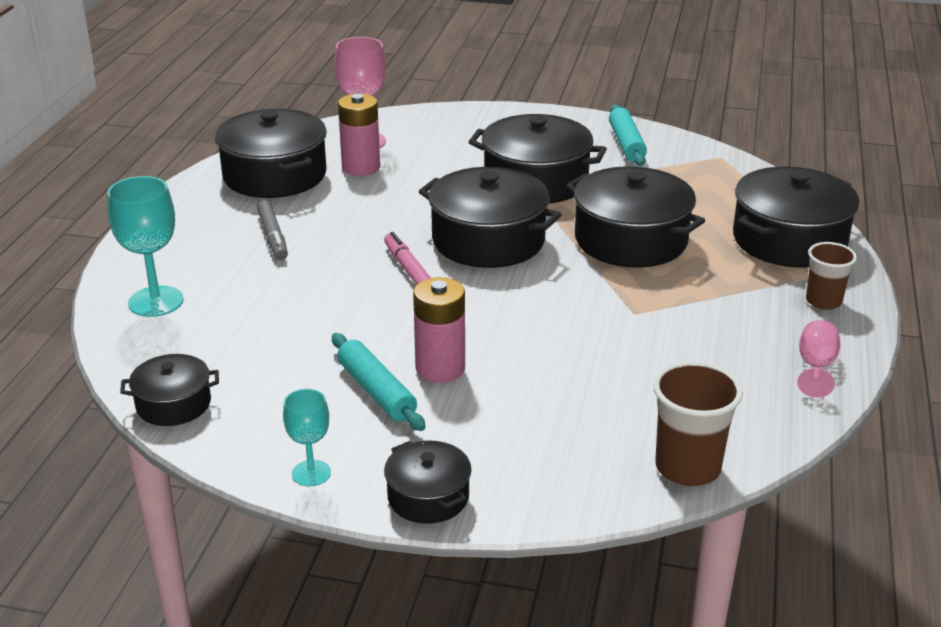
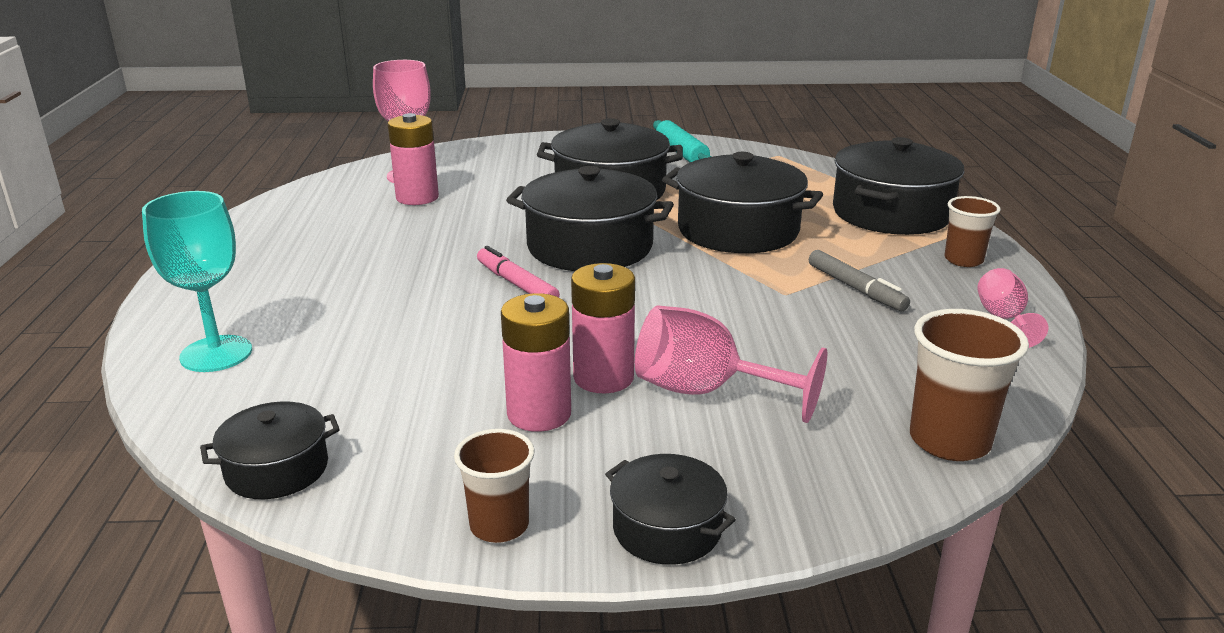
camera: 15 degrees left, 5 degrees down
black pot [215,109,327,198] -> none
grey marker [257,200,288,260] -> grey marker moved to [809,250,910,311]
turquoise goblet [283,389,331,486] -> brown cup [454,429,535,543]
turquoise rolling pin [332,333,425,431] -> pink battery [501,293,571,432]
none -> pink goblet [635,306,827,423]

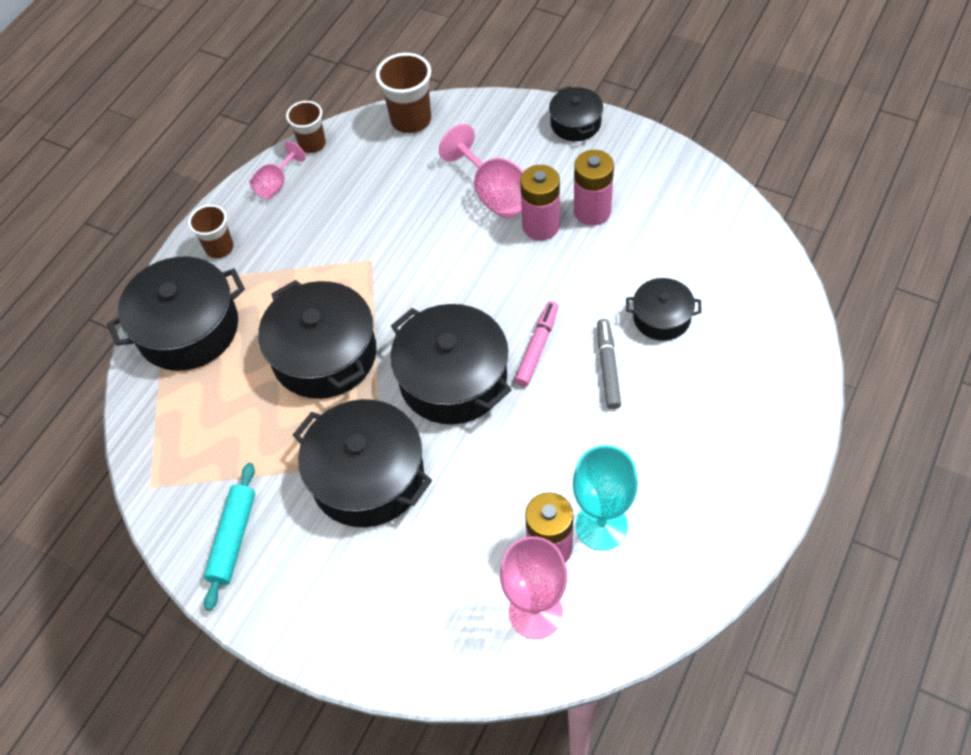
camera: 145 degrees left, 30 degrees up
turquoise goblet [142,191,252,372] -> turquoise goblet moved to [573,445,638,551]
black pot [200,401,340,499] -> black pot moved to [626,278,702,341]
brown cup [454,429,535,543] -> brown cup moved to [286,101,326,153]
pink marker [477,246,560,297] -> pink marker turned 150 degrees counterclockwise [515,301,559,386]
grey marker [809,250,910,311] -> grey marker moved to [597,319,621,409]

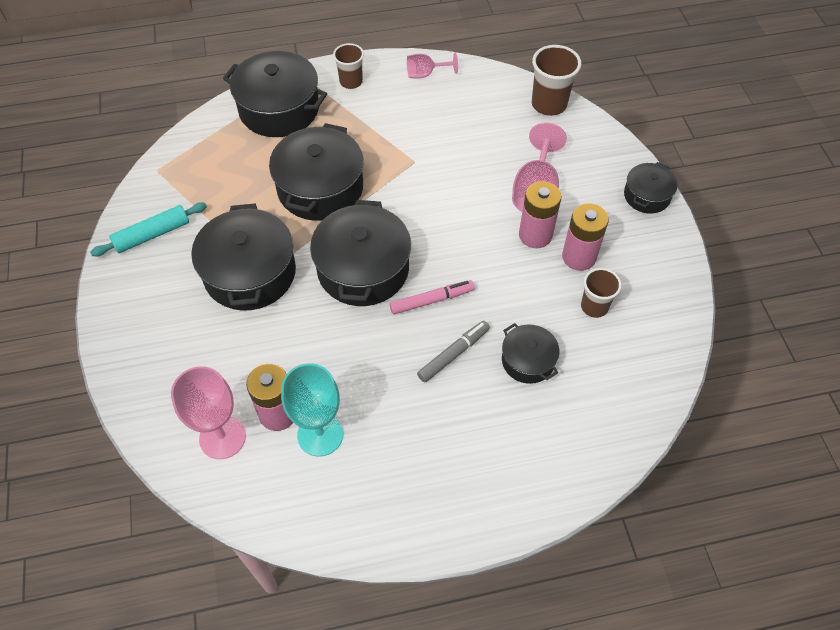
camera: 45 degrees right, 0 degrees up
brown cup [286,101,326,153] -> brown cup moved to [581,268,622,318]

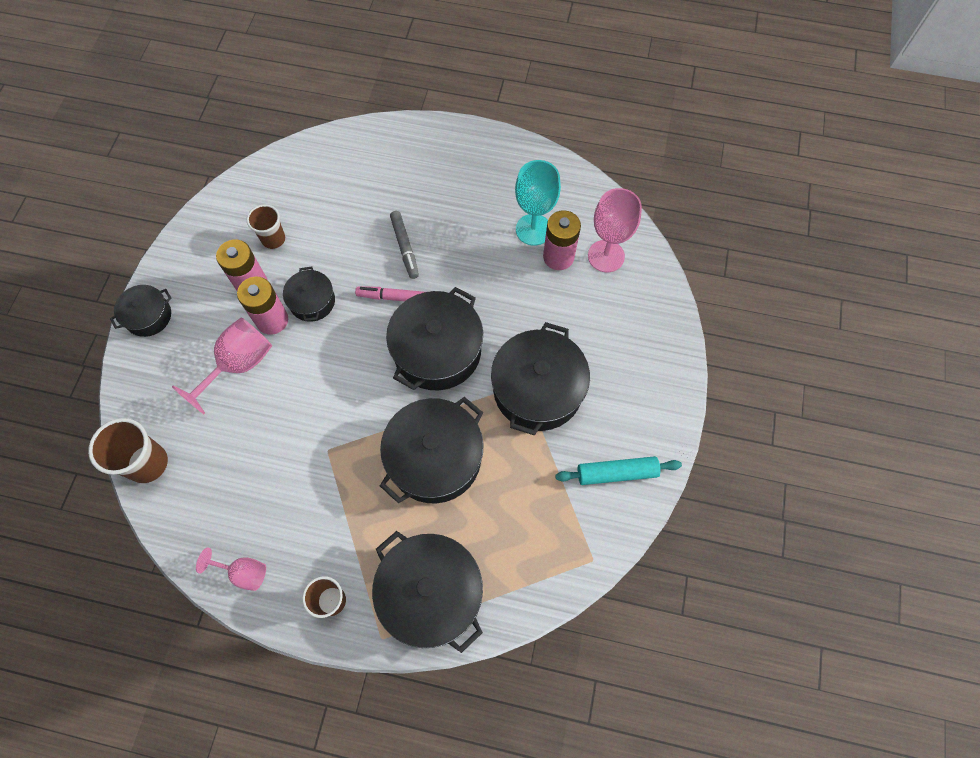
camera: 155 degrees left, 10 degrees up
grey marker [417,321,490,382] -> grey marker turned 90 degrees counterclockwise [390,211,419,279]
black pot [502,323,559,384] -> black pot moved to [283,266,335,322]

